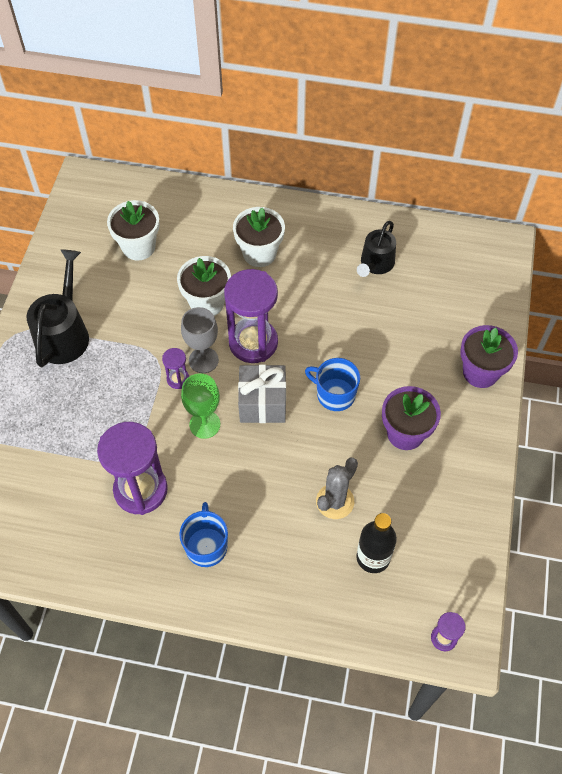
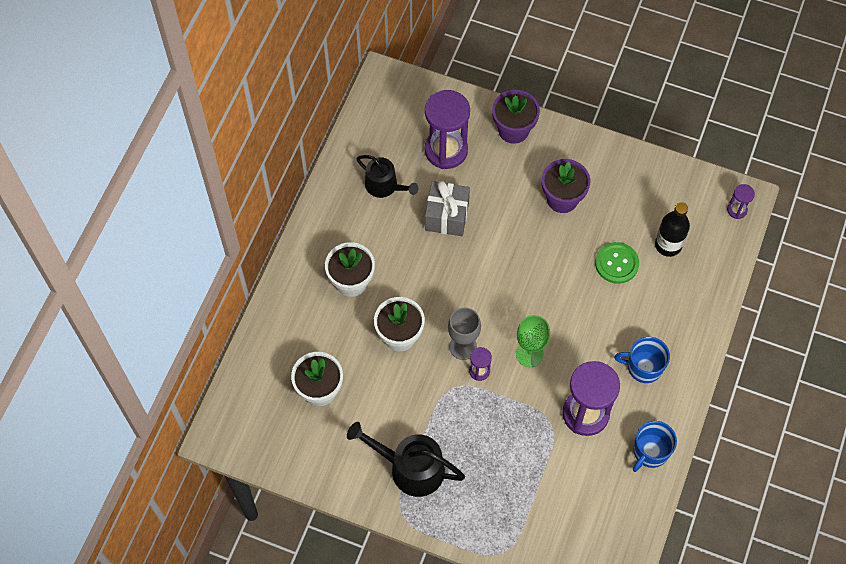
camera: 80 degrees left, 5 degrees up
purple hourglass [224,269,278,363] -> purple hourglass moved to [425,90,470,169]
grey gift [238,365,286,423] -> grey gift moved to [425,181,470,236]
blue mug [305,358,360,411] -> blue mug moved to [633,421,677,472]
grey cactus [316,458,358,519] -> green button [595,242,639,284]

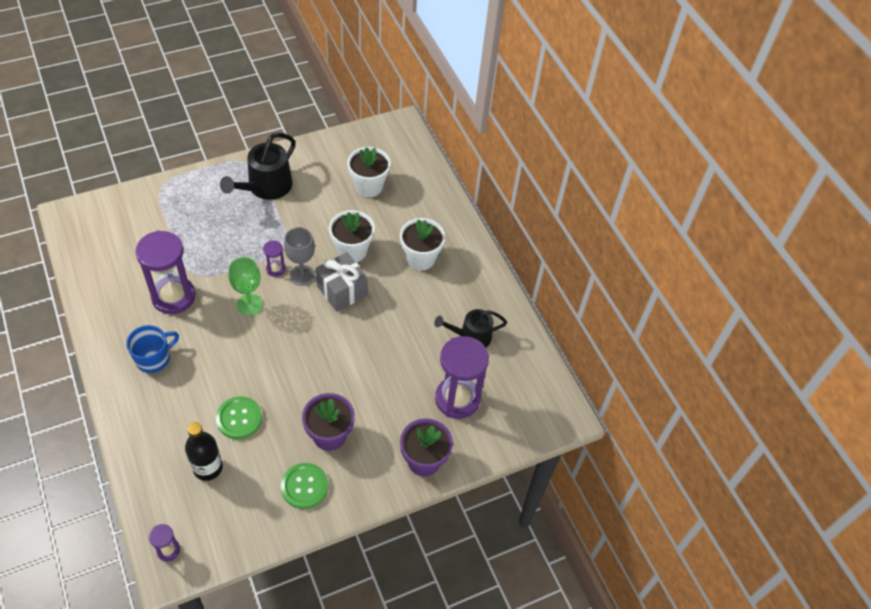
camera: 130 degrees right, 10 degrees down
black watering can [347,422,465,497] -> black watering can turned 150 degrees clockwise [220,132,296,200]
grey gift [425,181,470,236] -> grey gift moved to [316,252,367,312]
blue mug [633,421,677,472] -> none
none -> green button [281,463,328,509]

